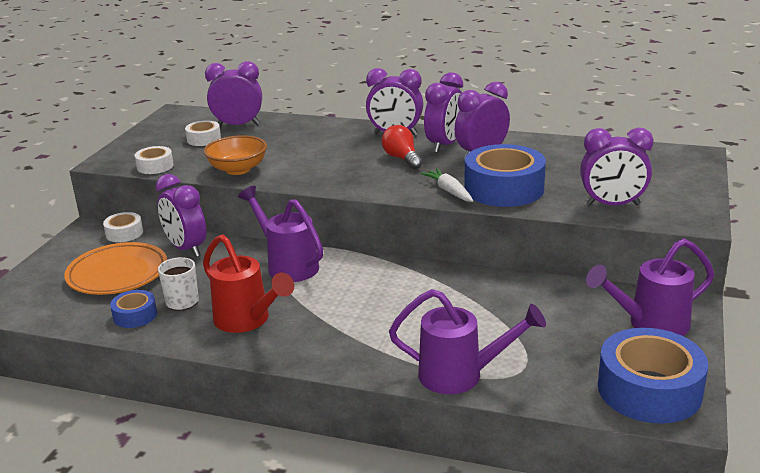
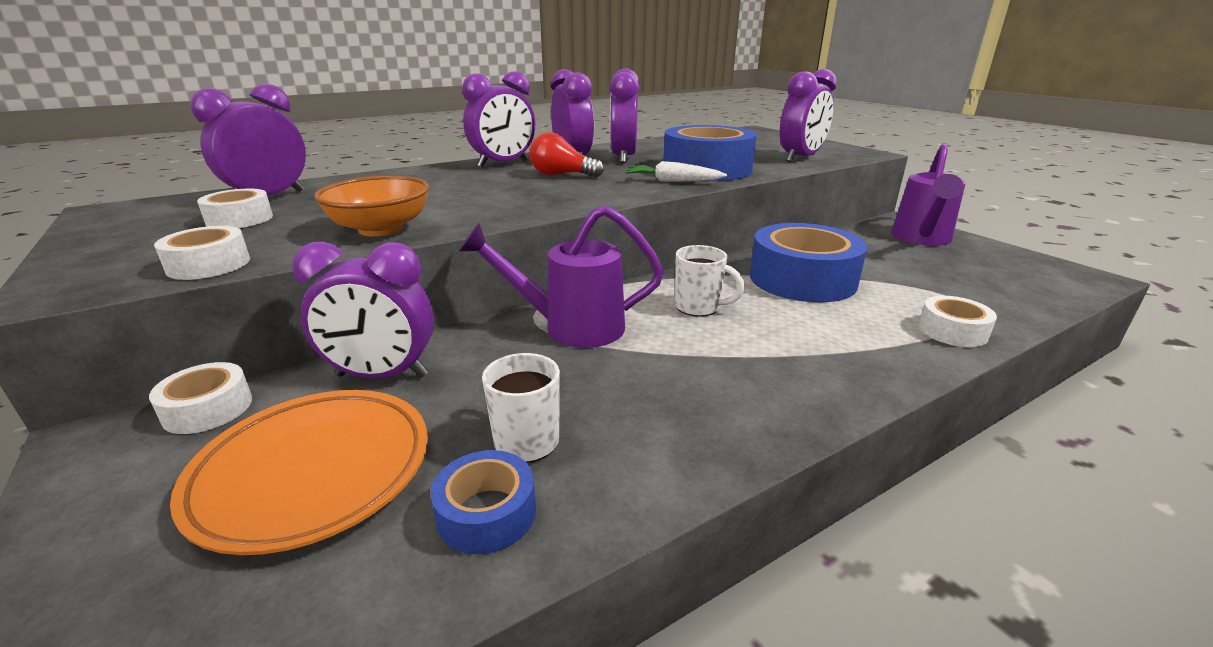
camera: 50 degrees left, 0 degrees up
red watering can [203,234,294,333] -> none
purple watering can [389,289,546,394] -> white tape [918,296,997,347]
blue tape [598,328,708,424] -> blue tape moved to [750,223,868,302]
none -> white mug [675,245,745,317]

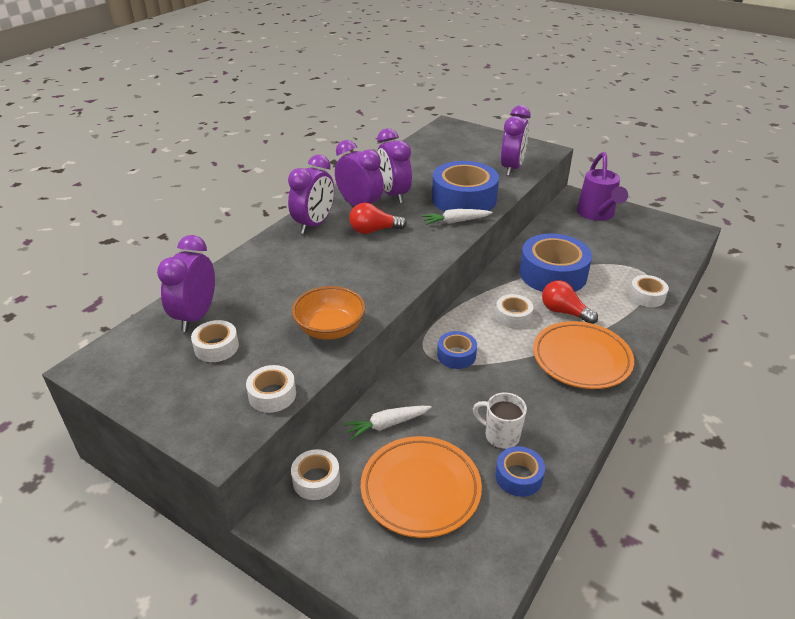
camera: 25 degrees left, 10 degrees up
purple clock [292,242,434,379] -> white carrot [343,406,432,441]
purple watering can [459,205,664,348] -> blue tape [437,331,477,369]
white mug [675,245,745,317] -> white tape [495,294,533,328]
none -> orange plate [533,321,634,389]
none -> red light bulb [542,280,598,324]

